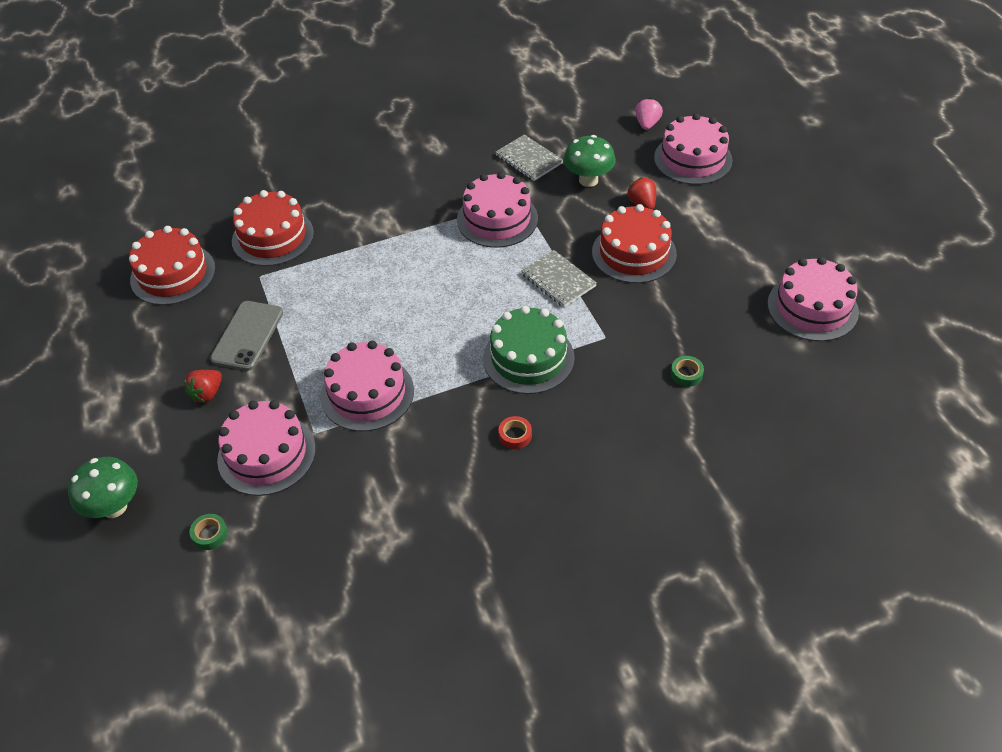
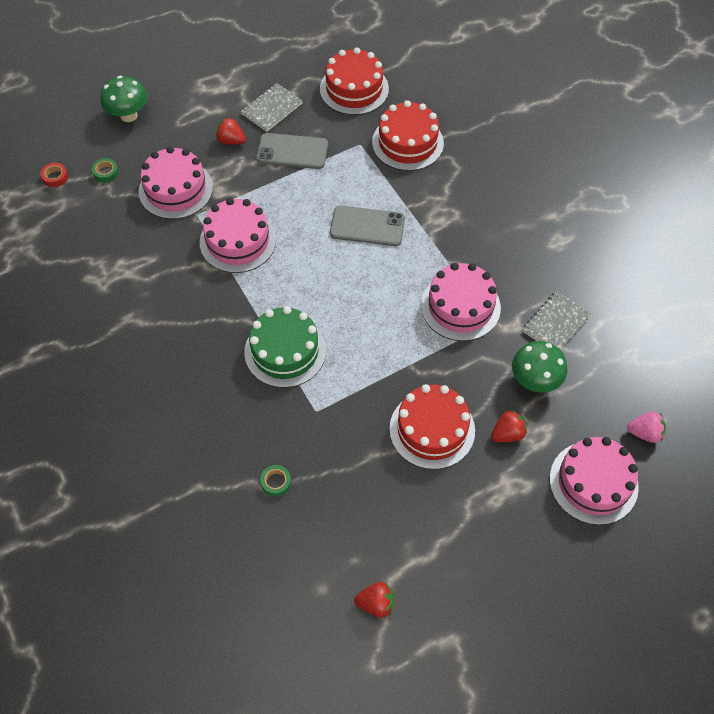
camera: 80 degrees right, 10 degrees up
red tape [498,416,532,449] -> red tape moved to [41,163,68,187]
grey notebook [521,250,597,307] -> grey notebook moved to [241,83,303,132]
pink cake [767,257,859,341] -> red strawberry [354,582,394,618]
none -> grey phone [330,205,405,246]

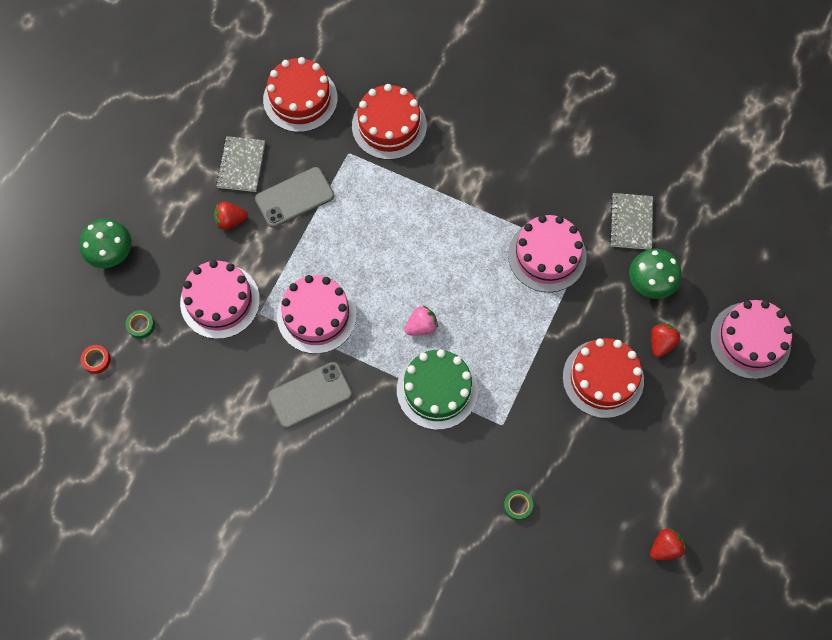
camera: 35 degrees left, 10 degrees up
grey phone [330,205,405,246] -> grey phone moved to [268,362,352,429]
pink strawberry [627,411,666,443] -> pink strawberry moved to [404,306,438,335]

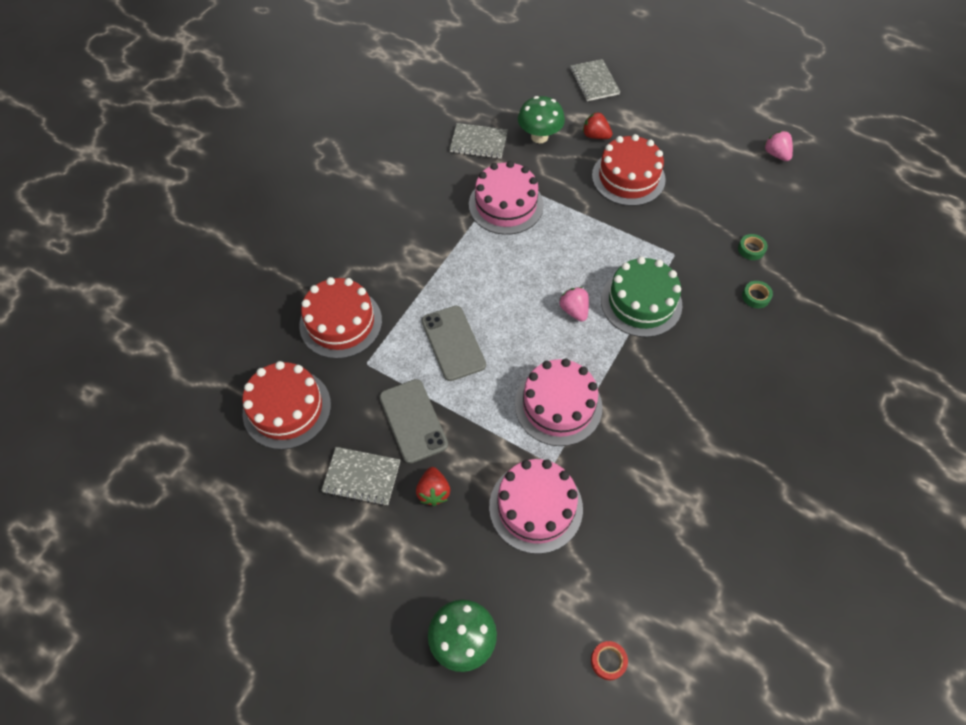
camera: 85 degrees left, 10 degrees down
green tape [126,310,155,339] -> green tape moved to [742,281,773,308]
grey phone [268,362,352,429] -> grey phone moved to [422,306,486,381]
red strawberry [650,529,685,560] -> pink strawberry [764,131,793,161]
pink cake [710,300,793,379] -> grey notebook [570,59,620,101]

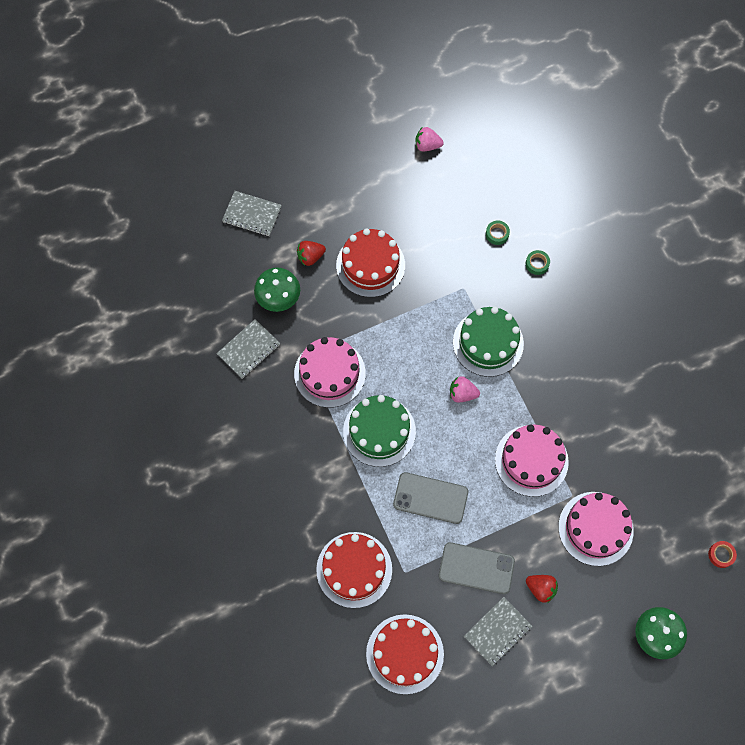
camera: 55 degrees left, 10 degrees up
none -> green cake [343,395,416,467]

